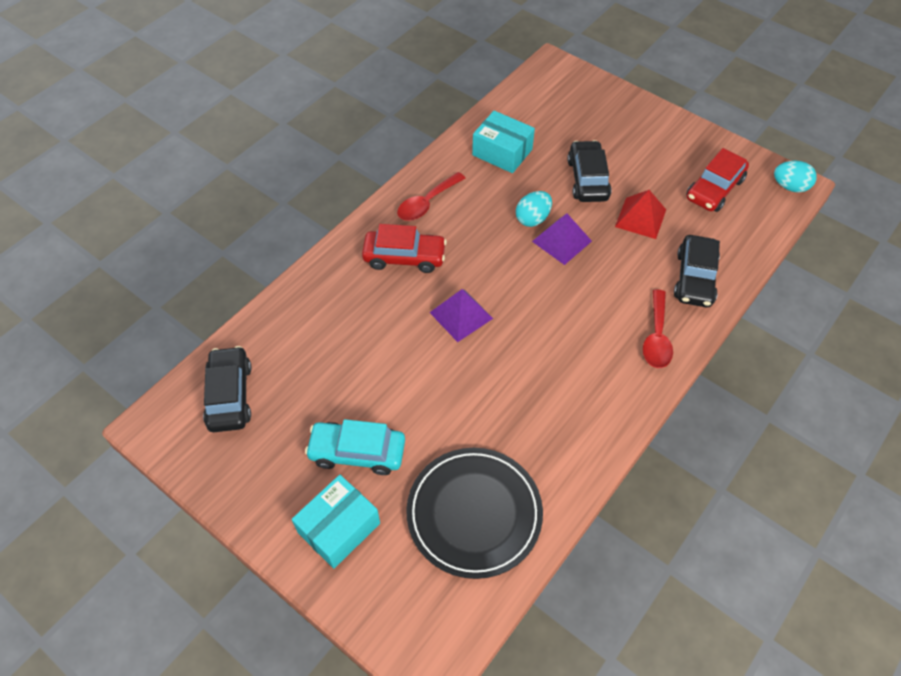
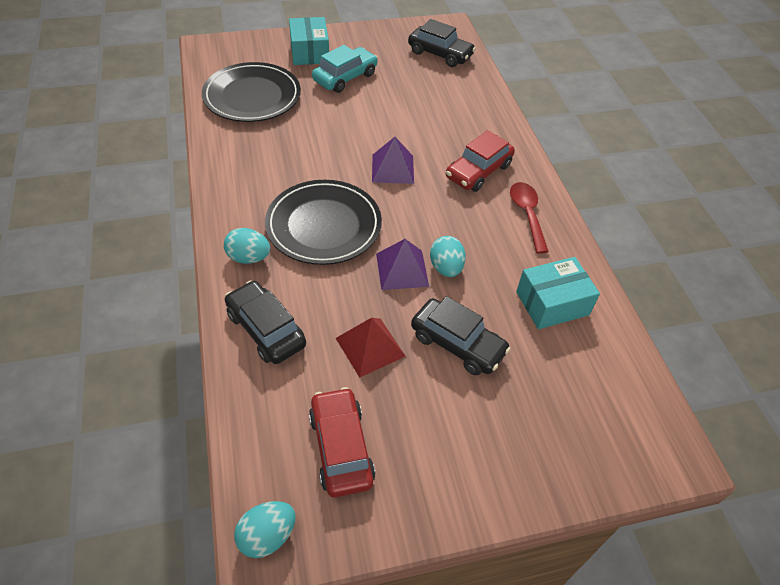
camera: 125 degrees right, 5 degrees down
red spoon [643,289,673,368] -> turquoise egg [224,228,271,264]
none -> black plate [265,180,382,265]

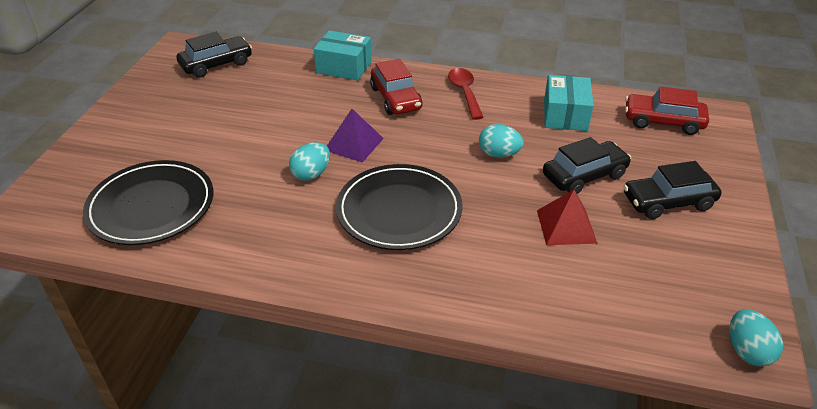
camera: 60 degrees left, 10 degrees down
turquoise egg [224,228,271,264] -> turquoise egg moved to [289,142,330,181]
black car [225,280,306,364] -> black car moved to [623,161,722,219]
turquoise box [289,17,329,65] -> turquoise box moved to [313,30,372,81]
red car [309,387,375,497] -> red car moved to [625,86,709,135]
turquoise car [312,45,378,93] -> none
purple pyramid [376,239,429,290] -> none
red spoon [510,182,549,254] -> red spoon turned 60 degrees clockwise [448,68,484,120]

